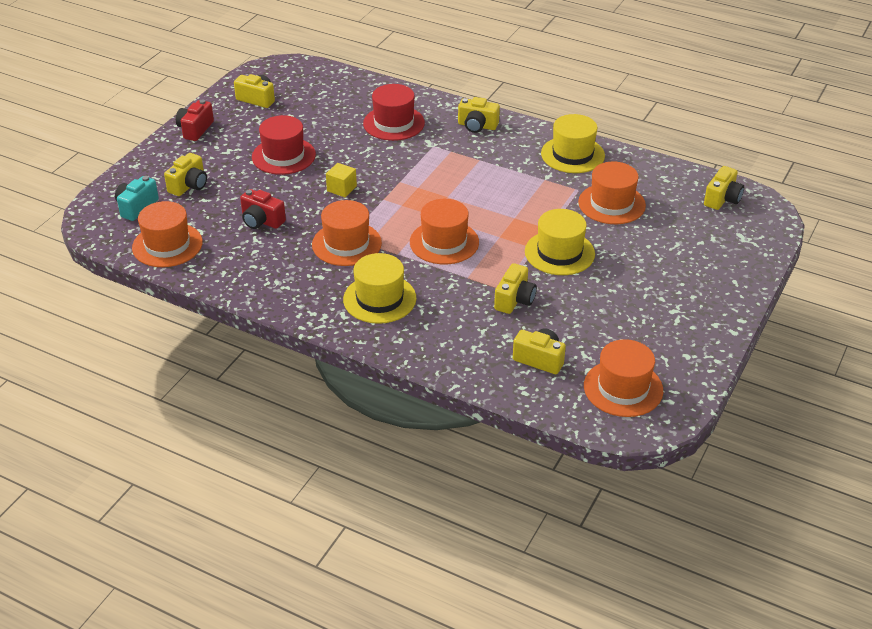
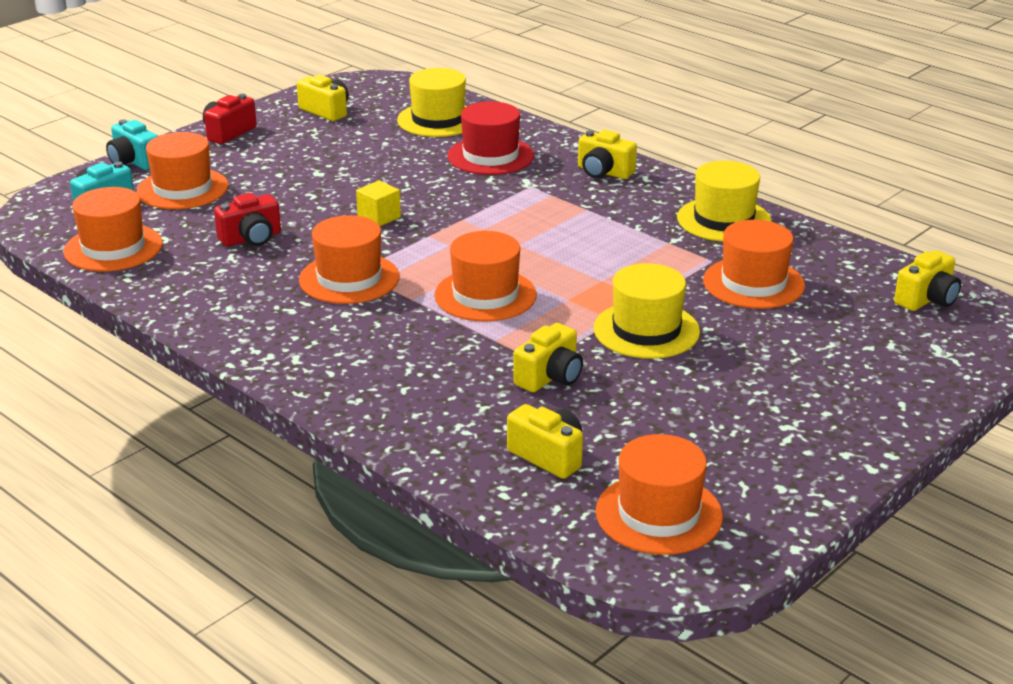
camera: 15 degrees right, 10 degrees down
yellow camera [164,153,207,196] -> orange hat [137,132,228,209]
red camera [240,189,286,229] -> red camera turned 75 degrees counterclockwise [214,193,281,246]
red hat [252,115,316,175] -> none
yellow hat [343,253,416,324] -> yellow hat moved to [397,68,467,137]
none -> turquoise camera [106,119,158,170]

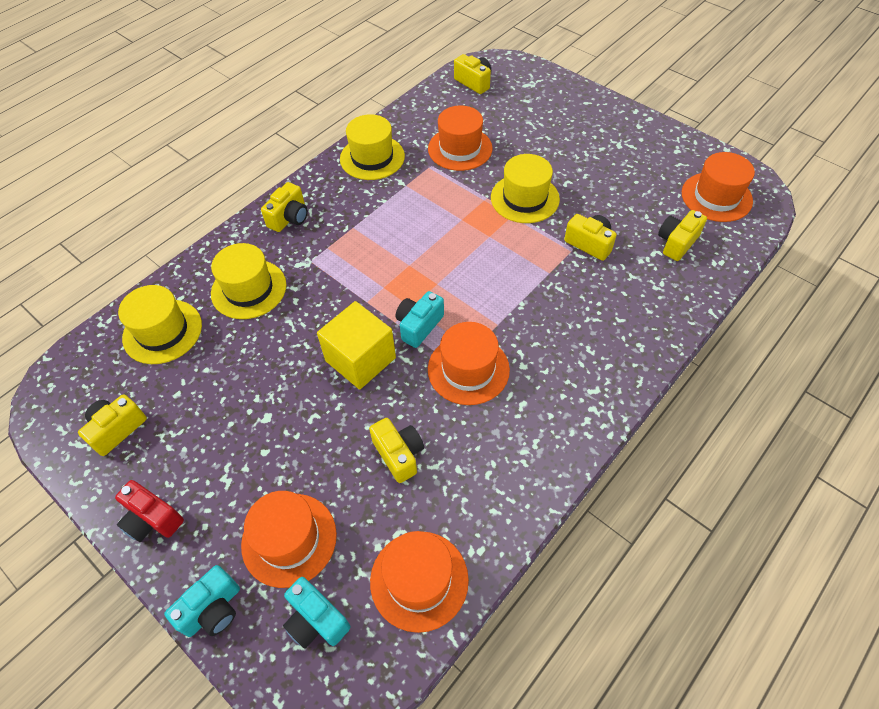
camera: 90 degrees left, 25 degrees up
red camera [214,193,281,246] -> yellow camera [369,418,424,483]
yellow cube [356,180,401,226] -> yellow cube [317,301,396,390], size x1.89
orange hat [434,231,537,322] -> none
red hat [448,102,534,175] -> yellow hat [211,243,287,319]
none -> turquoise camera [395,291,444,348]

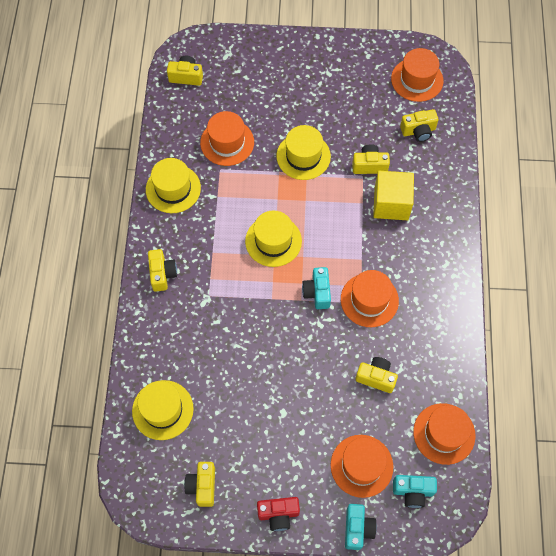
camera: 40 degrees left, 10 degrees up
yellow hat [211,243,287,319] -> yellow hat moved to [245,211,302,267]
yellow cube [317,301,396,390] -> yellow cube moved to [373,171,414,220]
yellow camera [658,210,707,261] -> yellow camera turned 105 degrees counterclockwise [400,109,439,142]

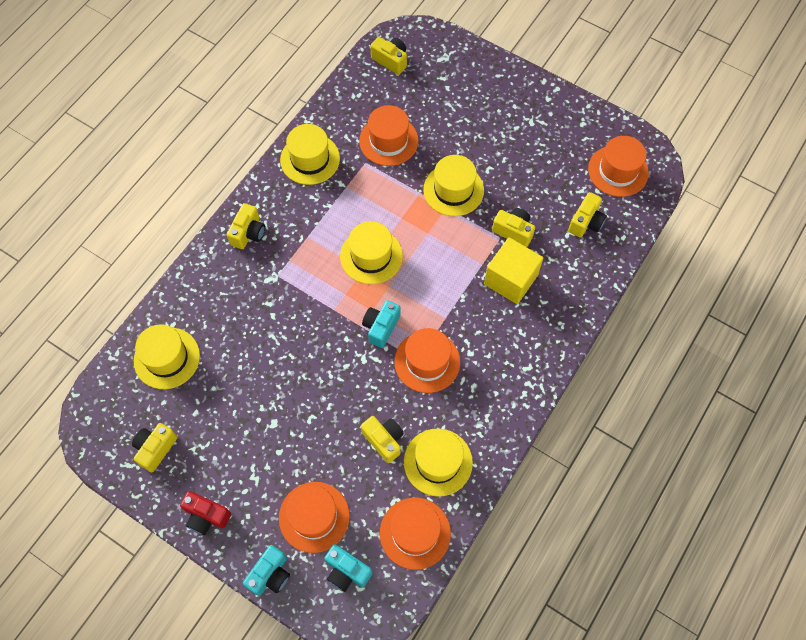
camera: 30 degrees right, 0 degrees up
yellow camera [400,109,439,142] -> yellow camera turned 75 degrees counterclockwise [568,192,607,237]
none -> yellow hat [404,429,473,497]

